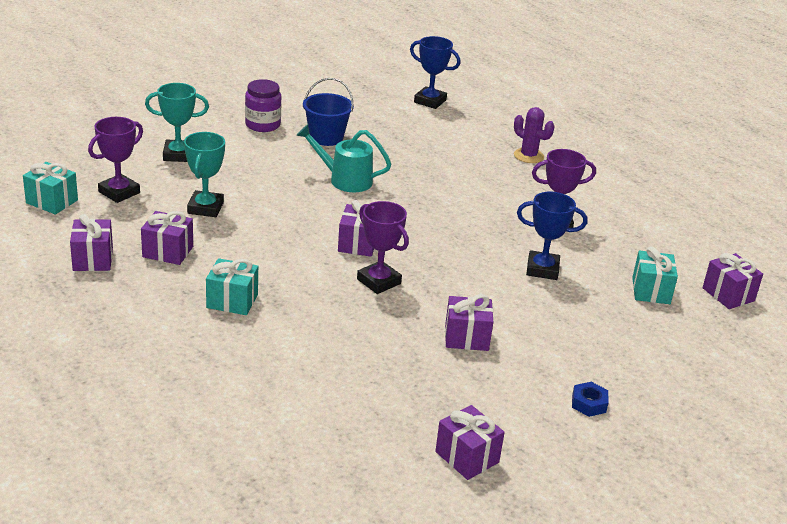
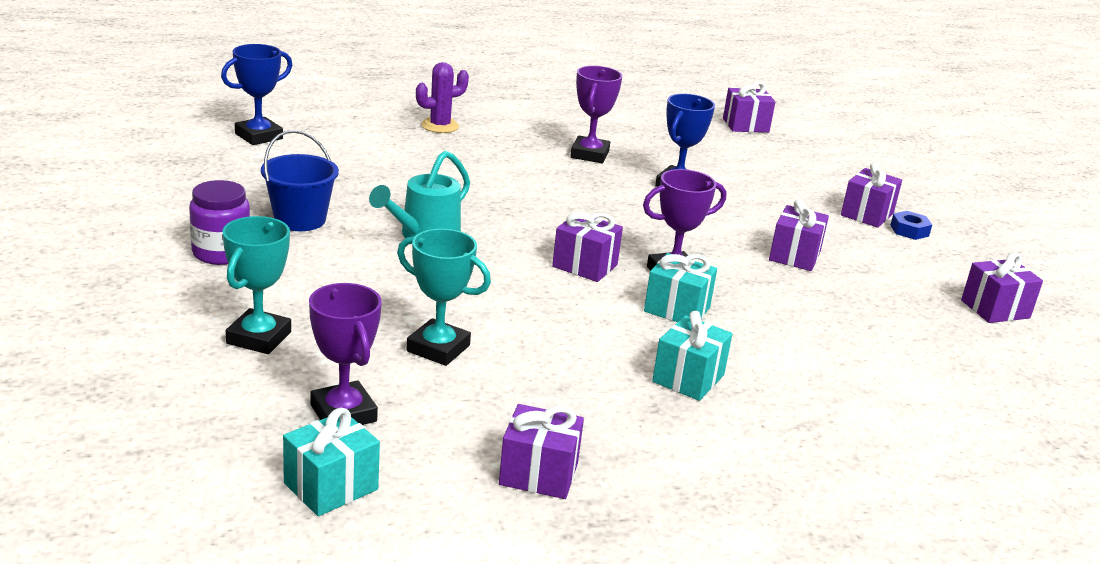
camera: 70 degrees left, 5 degrees down
purple gift [141,211,193,265] -> purple gift moved to [841,162,902,228]
turquoise gift [632,247,678,304] -> turquoise gift moved to [644,253,717,322]

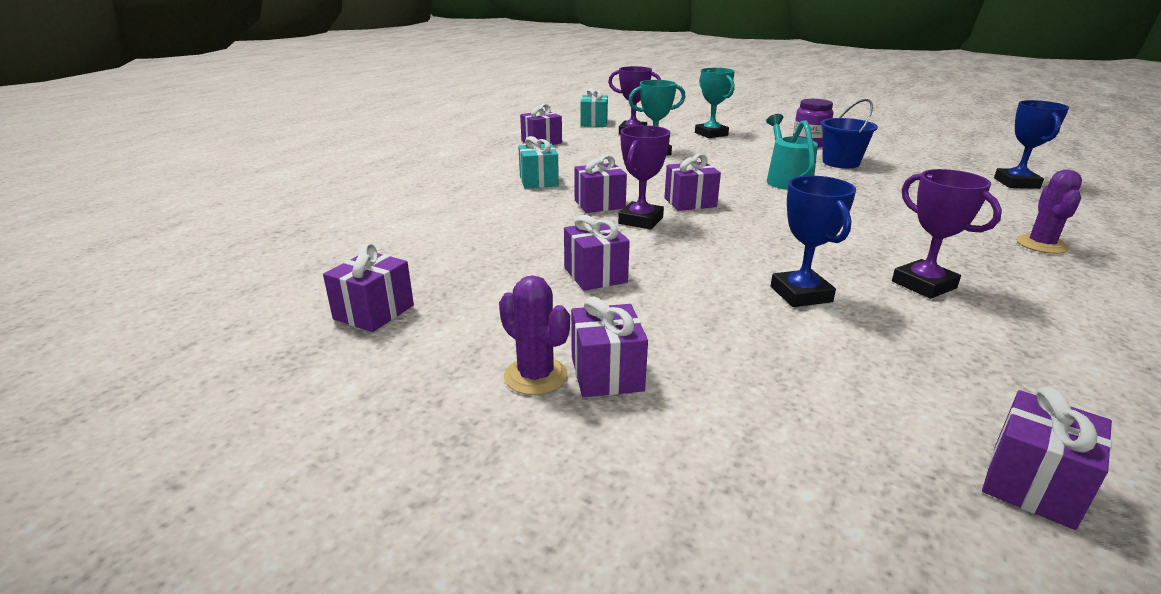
camera: 140 degrees right, 0 degrees up
turquoise gift [644,253,717,322] -> purple gift [574,155,627,213]
blue nut [890,211,932,240] -> purple cactus [499,275,570,395]

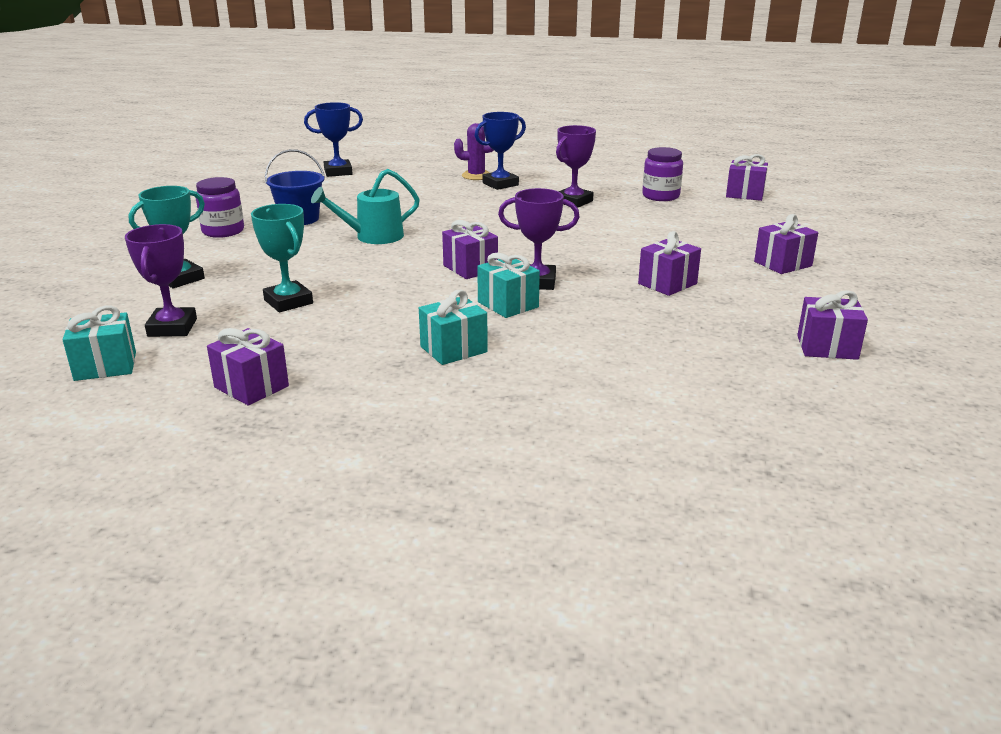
camera: 110 degrees left, 0 degrees up
purple cactus [499,275,570,395] -> none
purple gift [574,155,627,213] -> turquoise gift [477,253,540,318]
blue trophy [771,176,856,307] -> blue trophy moved to [475,112,526,190]
none -> purple jar [642,147,683,201]

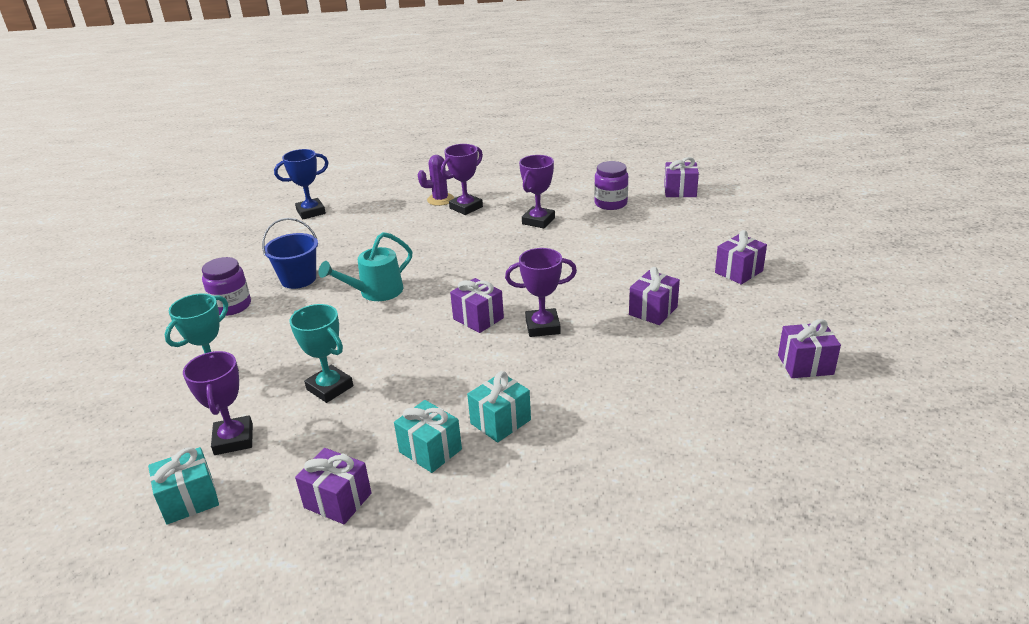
camera: 10 degrees left, 5 degrees up
blue trophy [475,112,526,190] -> purple trophy [441,144,483,215]
turquoise gift [477,253,540,318] -> turquoise gift moved to [394,400,462,473]

